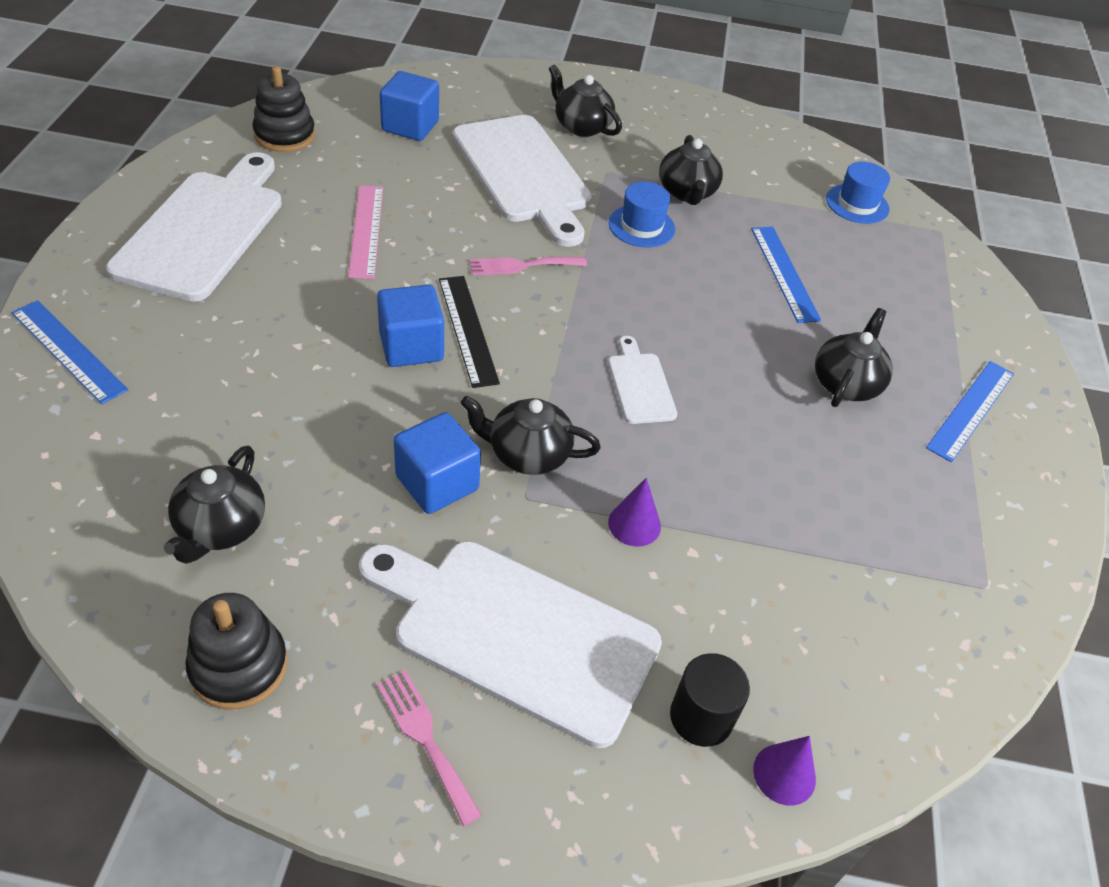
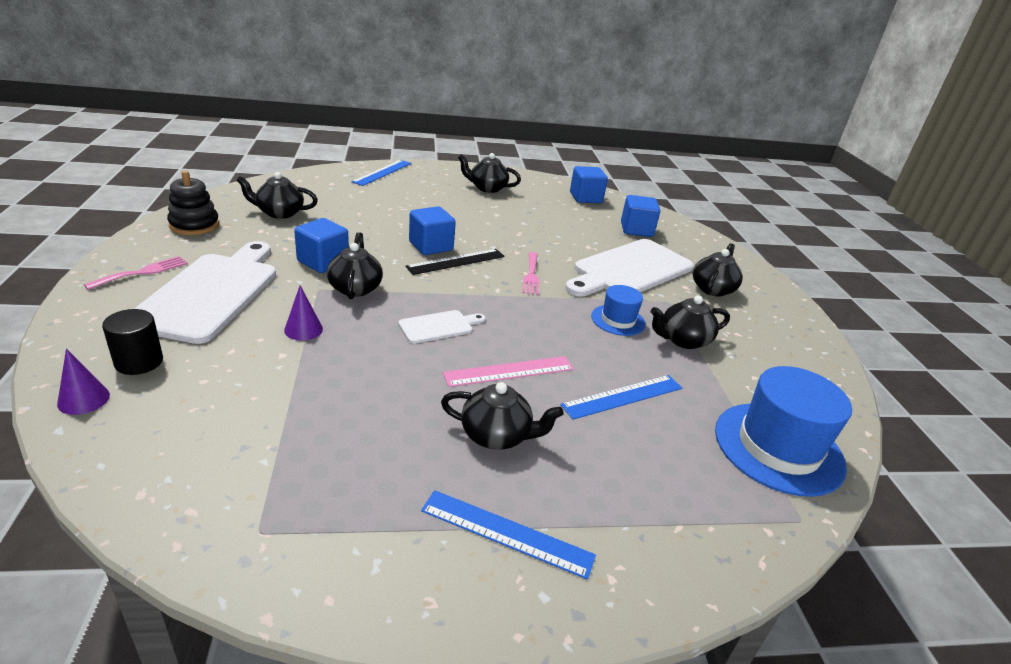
camera: 75 degrees right, 15 degrees down
white cutting board [106,152,282,301] -> black teapot [458,153,521,193]
black stacking toy [253,66,315,152] -> blue cube [570,166,608,203]
pink ruler [348,185,383,279] -> pink ruler moved to [443,356,574,387]
pink fork [470,257,587,275] -> pink fork turned 150 degrees counterclockwise [522,252,539,295]
blue hat [826,162,890,224] -> blue hat [715,366,852,497], size x1.84

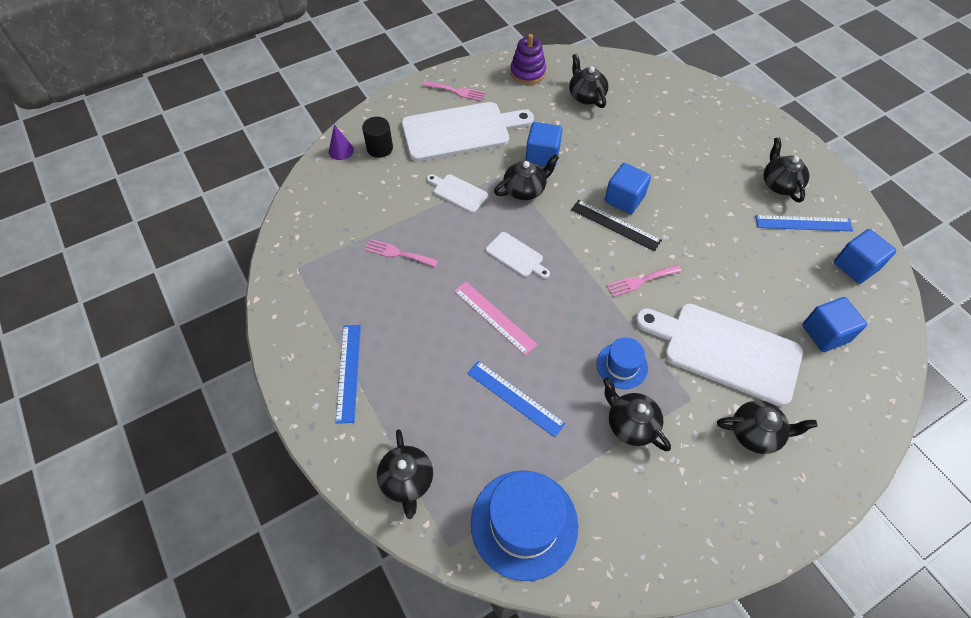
camera: 70 degrees right, 25 degrees up
black stacking toy [167,171,219,235] -> purple stacking toy [510,34,546,84]
purple cone [284,285,323,341] -> white cutting board [427,174,488,213]
blue ruler [351,160,411,186] -> blue ruler moved to [755,215,853,231]
black teapot [441,382,564,450] -> black teapot moved to [377,429,433,519]
none -> pink fork [364,239,439,267]

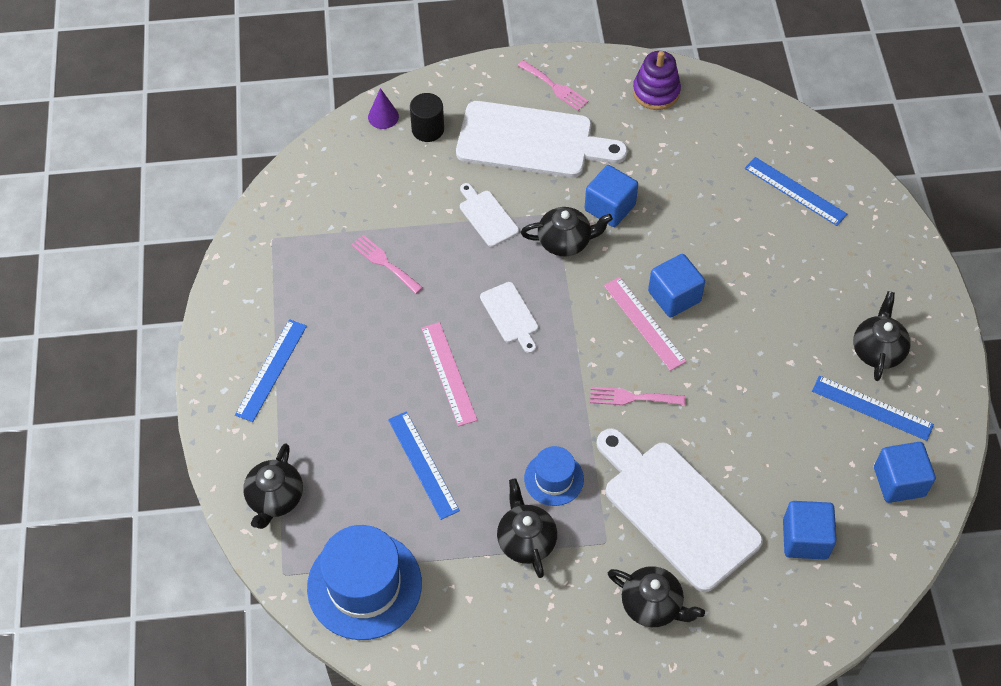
camera: 25 degrees right, 0 degrees up
black teapot [569,54,608,108] -> none
black ruler [571,200,662,251] -> pink ruler [604,277,687,371]
none -> blue ruler [745,157,847,226]

